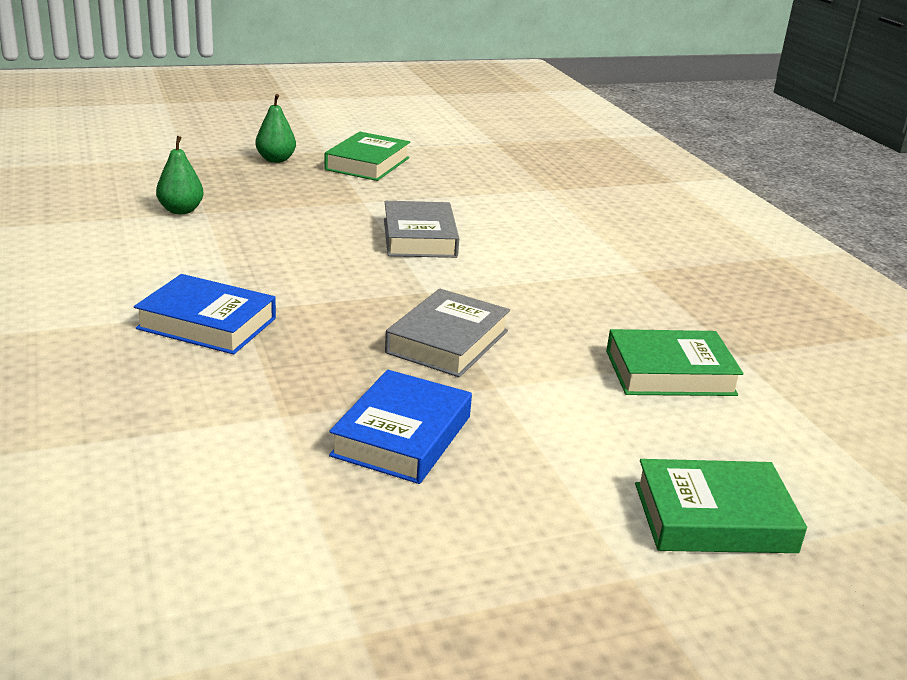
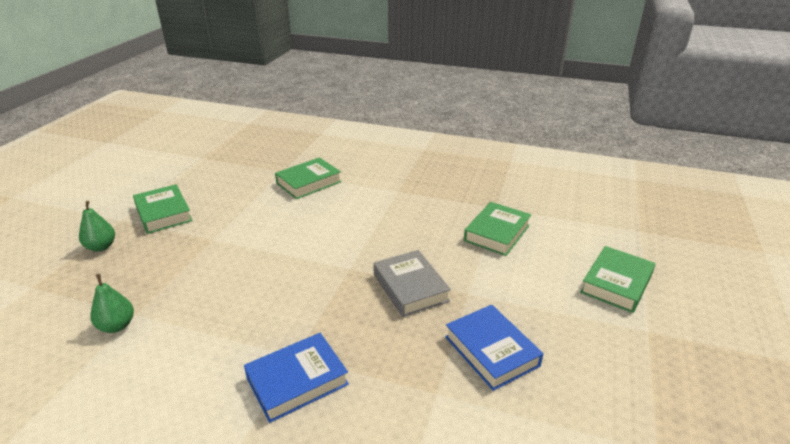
camera: 50 degrees left, 5 degrees up
grey book [384,201,459,258] -> none
none -> green book [275,157,342,199]

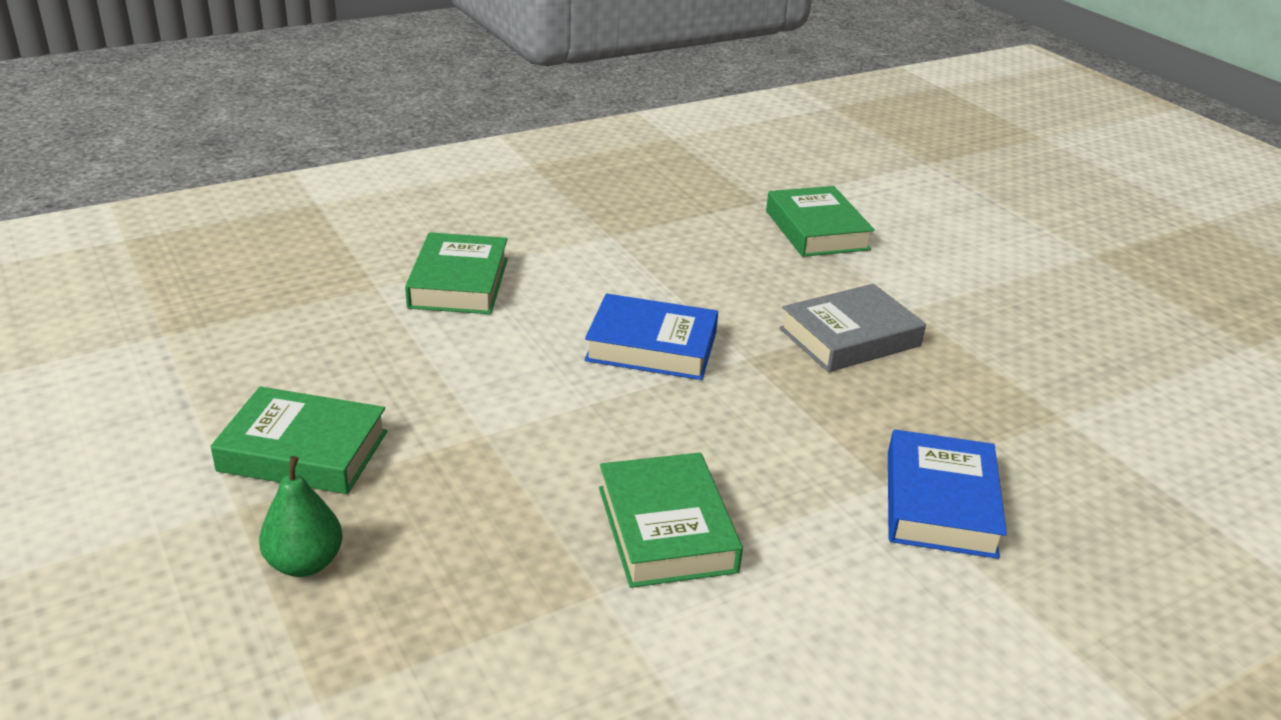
camera: 50 degrees left, 0 degrees up
green pear [90,274,134,333] -> none
grey book [373,250,451,317] -> grey book turned 45 degrees counterclockwise [779,284,926,372]
blue book [445,305,543,391] -> blue book moved to [584,294,718,380]
green book [580,246,656,313] -> green book moved to [599,452,743,588]

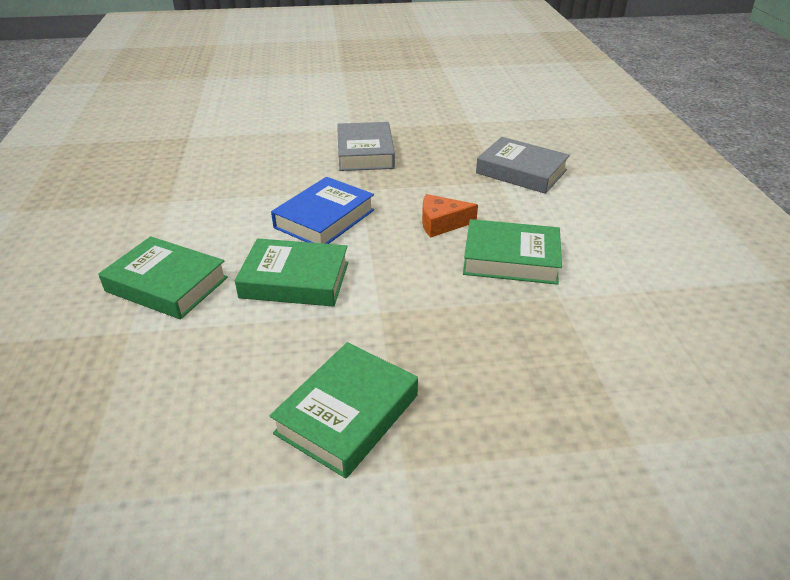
camera: 65 degrees left, 5 degrees up
green pear [259,456,343,577] -> none
green book [766,186,875,257] -> green book moved to [235,238,348,307]
blue book [888,429,1007,559] -> grey book [476,137,570,194]
none -> orange cheese [422,194,478,238]

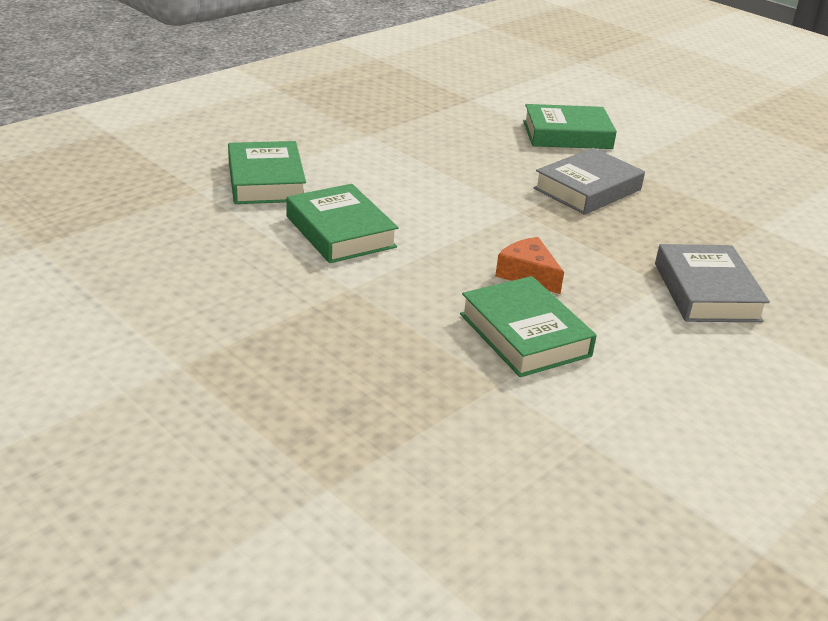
camera: 50 degrees right, 5 degrees down
green book [270,342,418,478] -> green book moved to [523,104,617,149]
blue book [271,177,374,244] -> none

